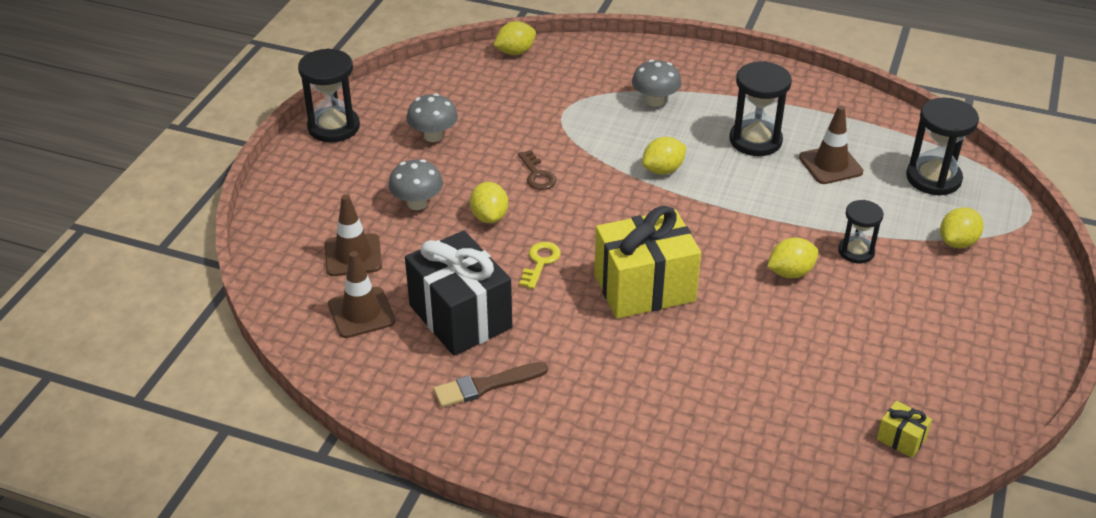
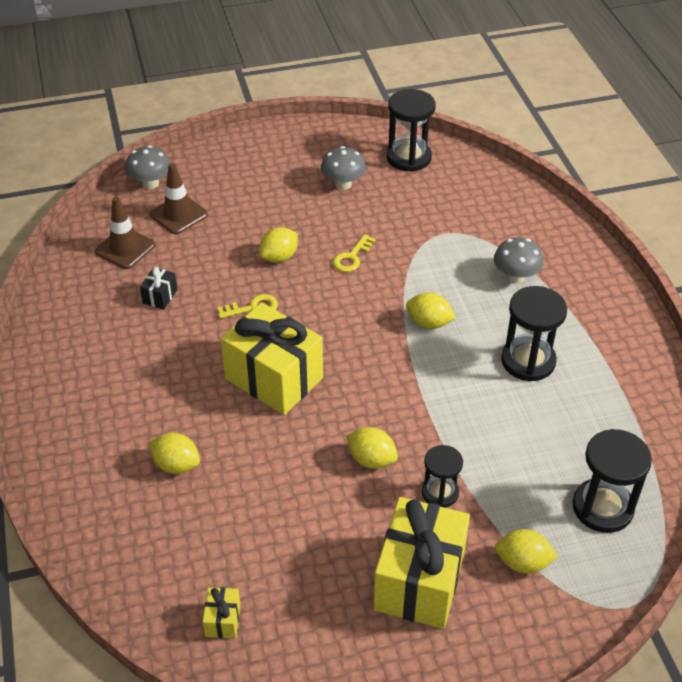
camera: 55 degrees right, 5 degrees up
black hourglass [298,48,360,142] -> black hourglass moved to [386,89,435,172]
grey mushroom [388,159,443,210] -> grey mushroom moved to [125,146,170,189]
black gift [405,231,512,356] -> black gift [140,267,178,309], size x0.42
brown brush [433,362,548,408] -> none
yellow lemon [494,21,536,55] -> yellow lemon moved to [148,433,200,474]
brown key [518,150,557,190] -> yellow key [333,234,375,272]
brown traffic cone [799,105,863,184] -> none
none -> yellow gift [373,497,470,629]

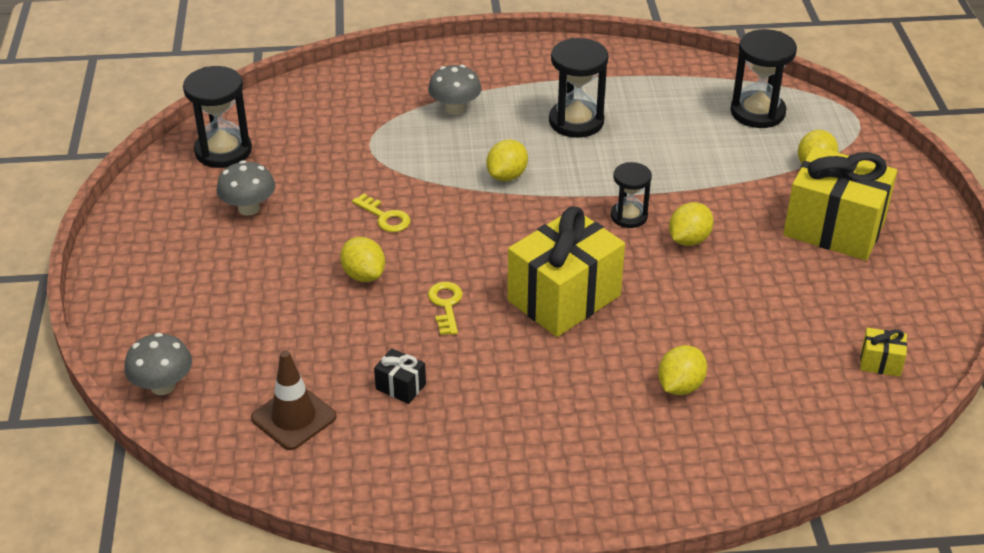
camera: 80 degrees left, 5 degrees down
brown traffic cone [150,163,208,234] -> none
black hourglass [422,445,463,508] -> black hourglass moved to [611,162,652,228]

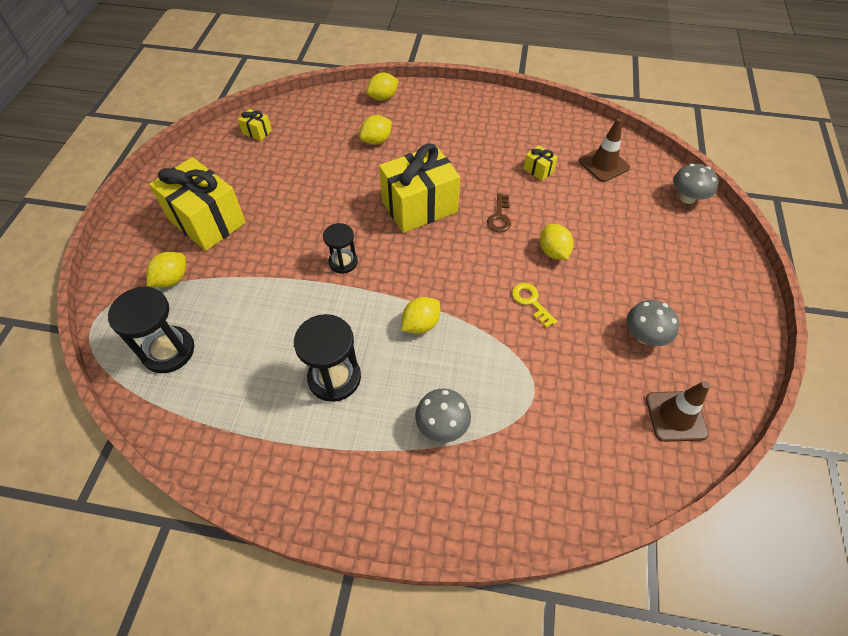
camera: 165 degrees left, 15 degrees up
black hourglass [183,66,252,168] -> brown traffic cone [646,381,710,442]
black gift [374,348,426,404] -> yellow gift [523,145,558,181]
yellow key [428,282,463,335] -> brown key [487,193,511,232]
yellow lemon [669,202,714,246] -> yellow lemon moved to [366,73,399,101]

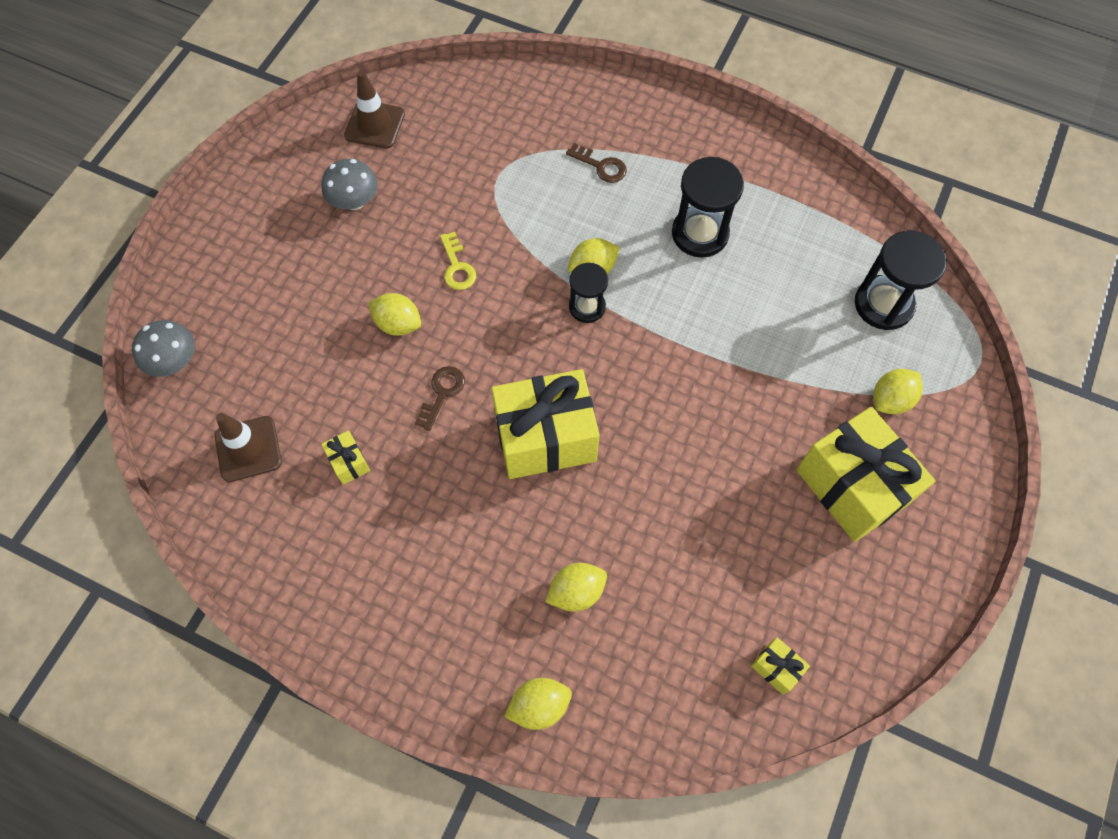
camera: 165 degrees left, 10 degrees up
black hourglass [323,223,358,274] -> black hourglass moved to [569,263,608,323]
grey mushroom [415,389,471,443] -> brown key [566,143,627,183]
yellow lemon [540,224,574,260] -> yellow lemon turned 60 degrees counterclockwise [368,293,421,336]

